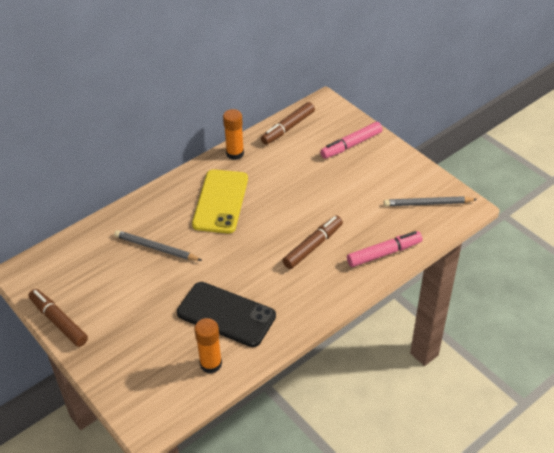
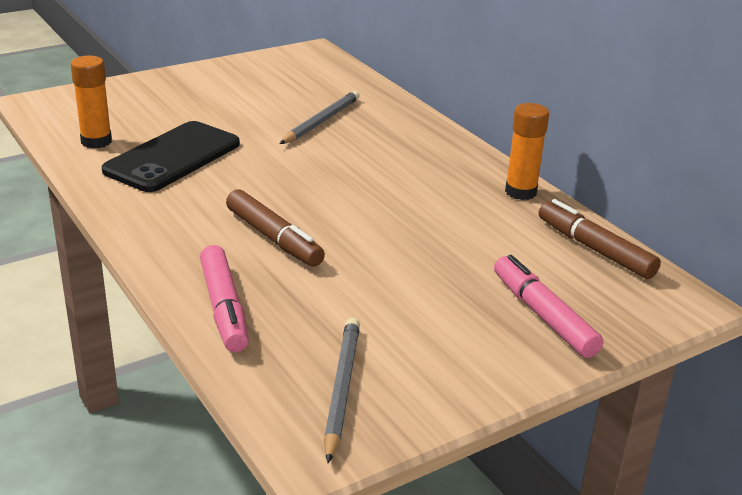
camera: 95 degrees right, 15 degrees down
brown marker [29,289,88,347] -> none
yellow phone [192,169,248,233] -> none

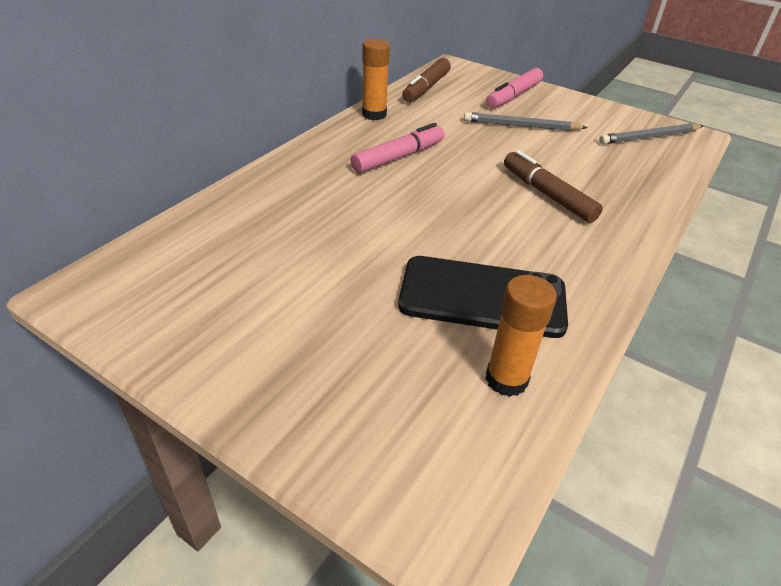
camera: 115 degrees left, 10 degrees up
pink marker [200,245,249,352] -> pink marker moved to [351,123,444,173]
brown marker [226,189,325,267] -> brown marker turned 60 degrees counterclockwise [504,150,603,223]
grey pencil [280,91,360,144] -> grey pencil moved to [464,112,588,131]

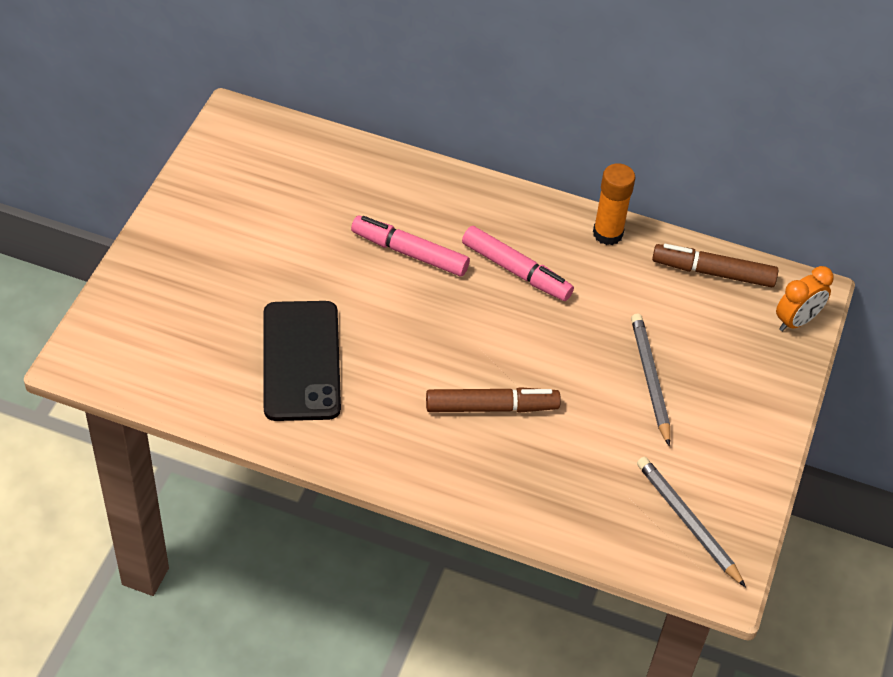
camera: 75 degrees right, 10 degrees up
pink marker [486,68,543,108] -> pink marker moved to [351,216,470,277]
orange glue stick [486,275,557,397] -> none
brown marker [504,150,603,223] -> brown marker turned 45 degrees clockwise [426,387,561,413]
none -> orange clock [776,266,833,331]

